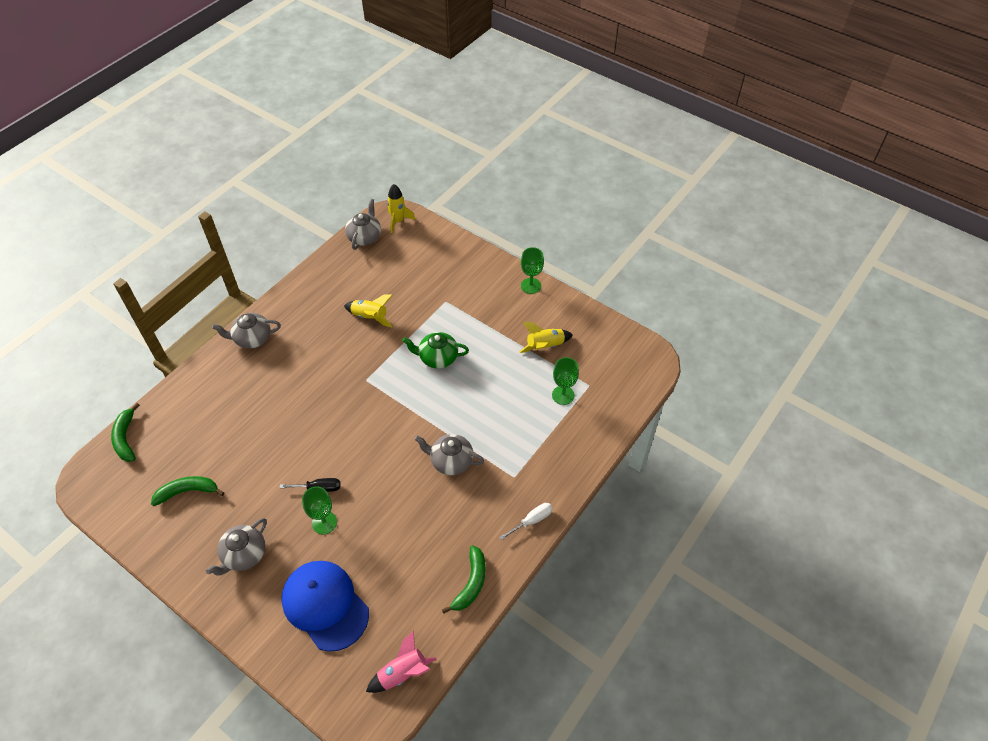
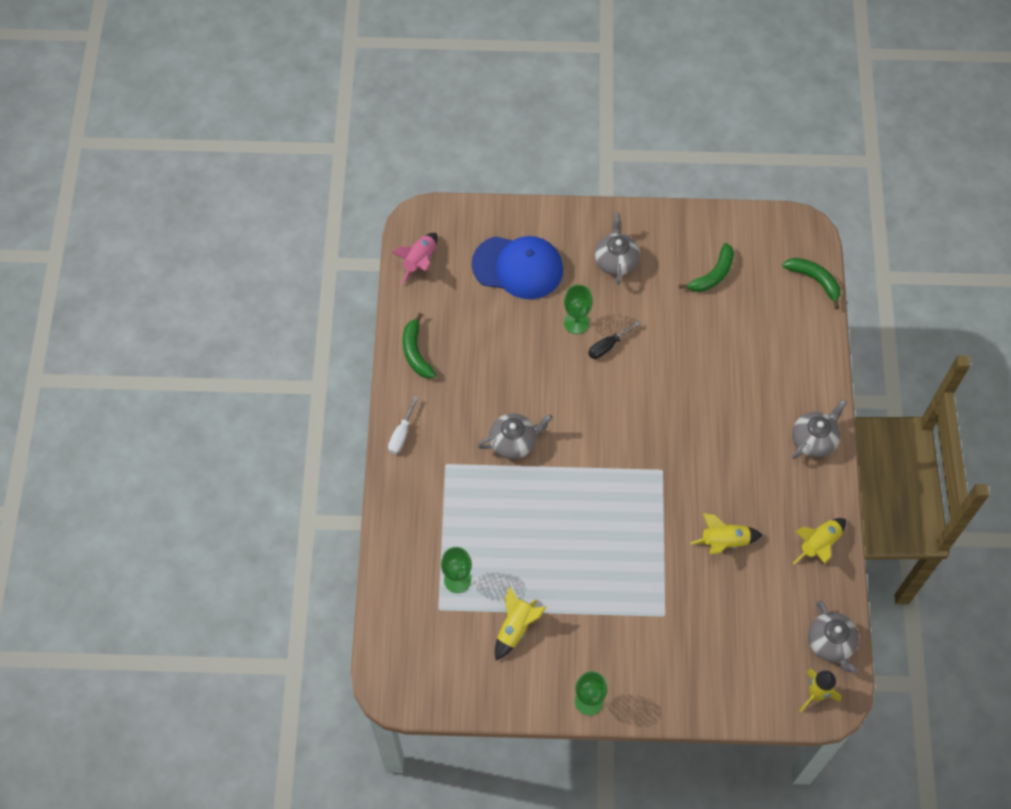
camera: 145 degrees right, 10 degrees up
green teapot [402,332,469,369] -> none
none -> yellow rocket [793,518,846,564]

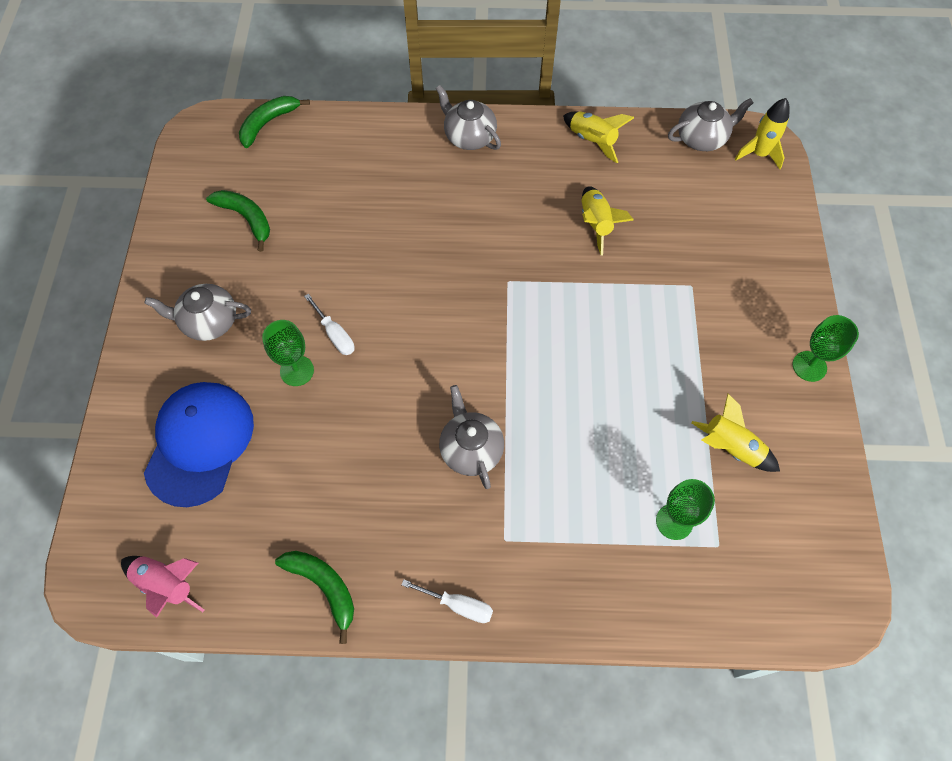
camera: 90 degrees left, 0 degrees up
green banana [403,313,437,379] -> green banana turned 120 degrees counterclockwise [275,551,354,644]
black screwdriver [588,321,641,359] -> white screwdriver [304,293,355,355]

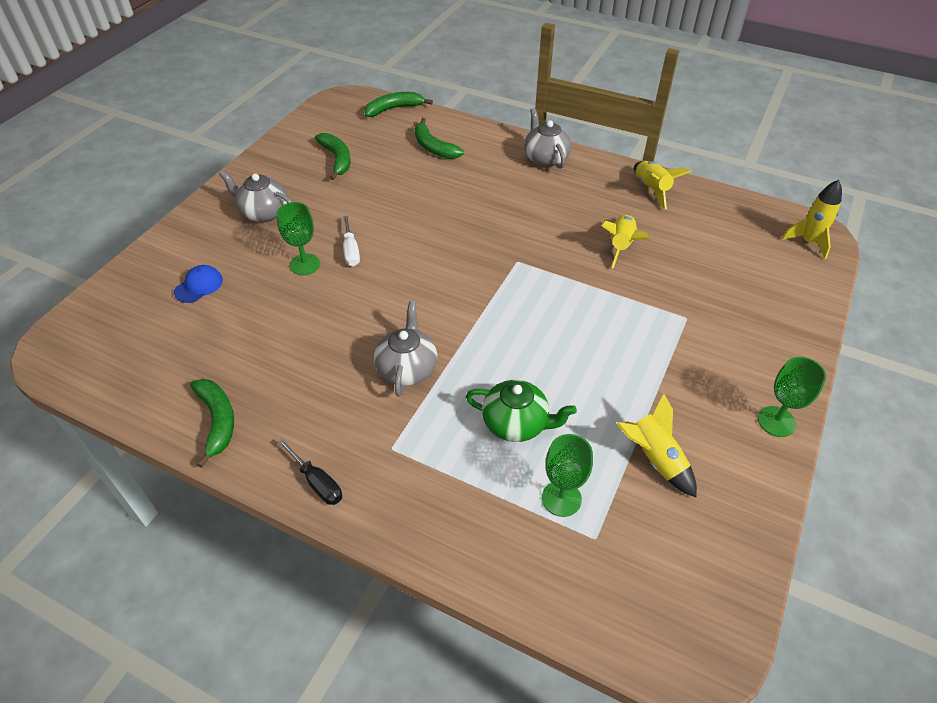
camera: 25 degrees right, 15 degrees down
pink rocket [121,556,204,618] -> none
blue cap [144,382,254,507] -> blue cap [174,265,223,303], size x0.44
white screwdriver [402,580,493,623] -> black screwdriver [278,439,342,505]
grey teapot [668,98,753,151] -> none
none -> green banana [415,118,464,159]
none -> green teapot [466,380,577,442]

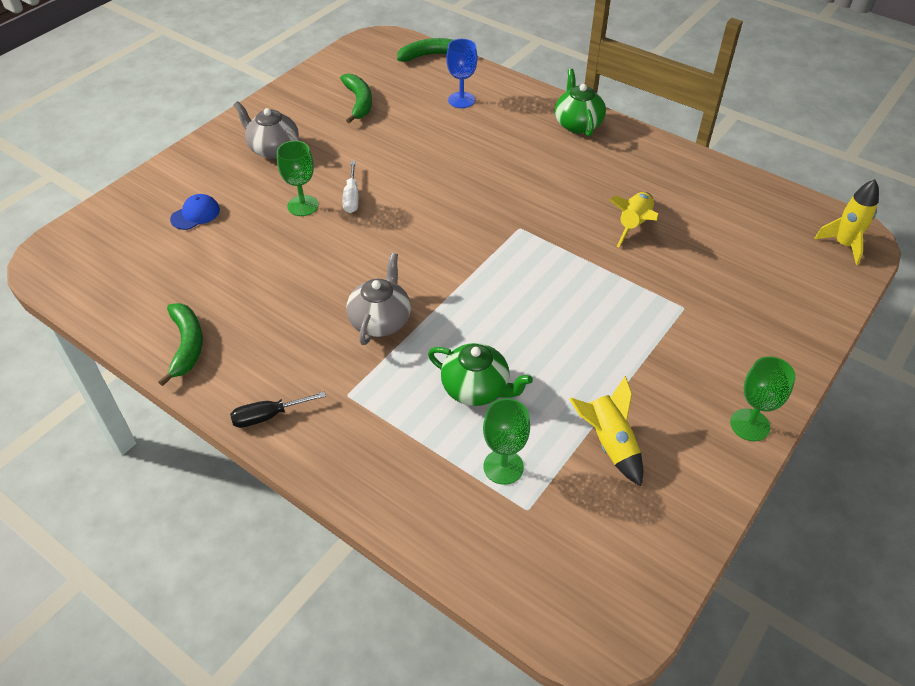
camera: 10 degrees right, 0 degrees up
black screwdriver [278,439,342,505] -> black screwdriver turned 105 degrees clockwise [230,392,326,428]
green banana [415,118,464,159] -> blue goblet [446,39,477,108]
grey teapot [524,108,572,169] -> green teapot [555,69,606,136]
yellow rocket [634,161,691,209] -> none

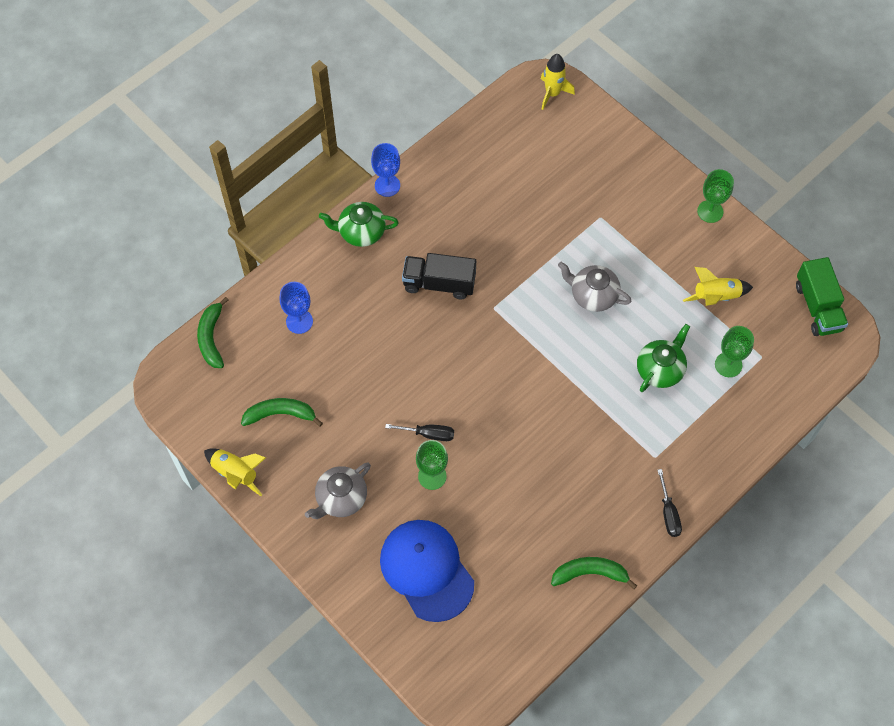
camera: 80 degrees left, 15 degrees up
blue cap [170,194,220,230] -> blue cap [380,520,474,622], size x2.30
white screwdriver [342,161,359,213] -> black screwdriver [385,424,454,441]
grey teapot [346,253,411,345] -> grey teapot moved to [558,262,631,312]
yellow rocket [609,192,659,247] -> yellow rocket moved to [204,448,266,496]
none -> blue goblet [371,143,400,197]
none -> black truck [402,253,476,299]
none -> green truck [796,257,848,336]

